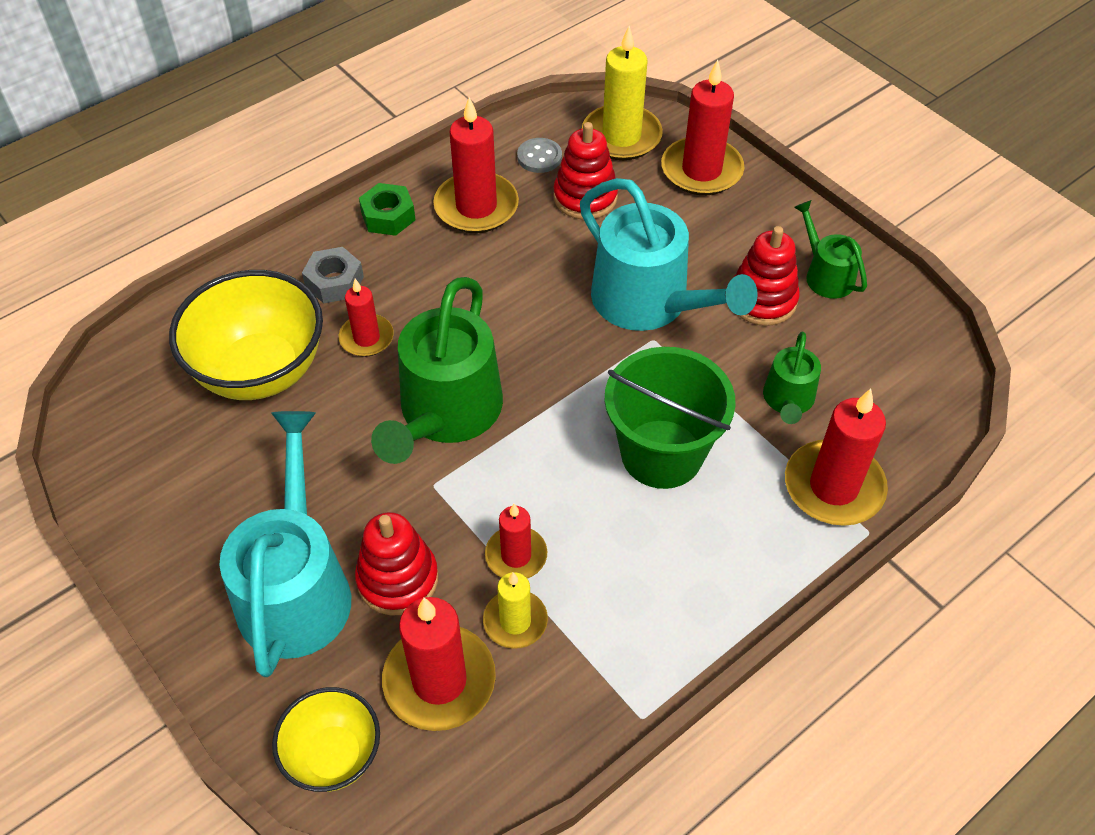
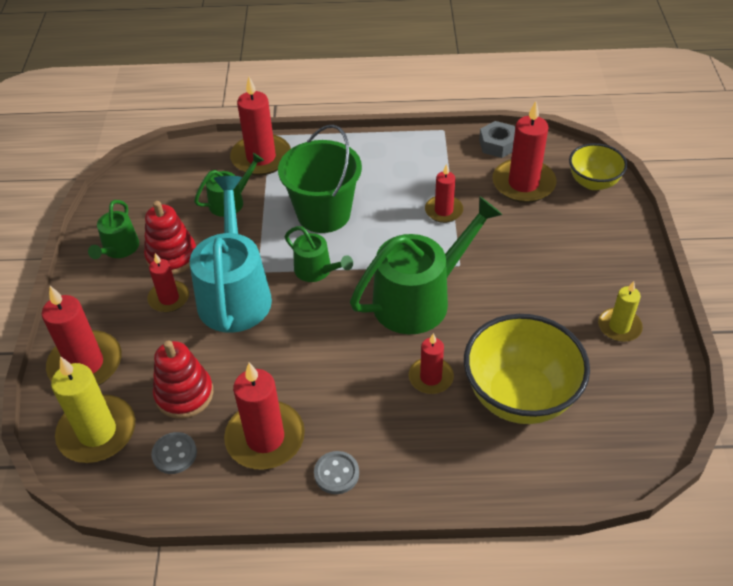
camera: 140 degrees left, 5 degrees down
turquoise watering can [219,411,351,677] -> none
grey nut [302,247,364,304] -> grey nut moved to [479,121,515,158]
red stacking toy [355,512,438,615] -> none
green nut [359,183,416,236] -> grey button [314,451,359,494]
yellow candle [483,572,548,649] -> yellow candle moved to [598,281,643,342]
none -> red candle [148,253,189,312]
none -> green watering can [285,226,353,282]

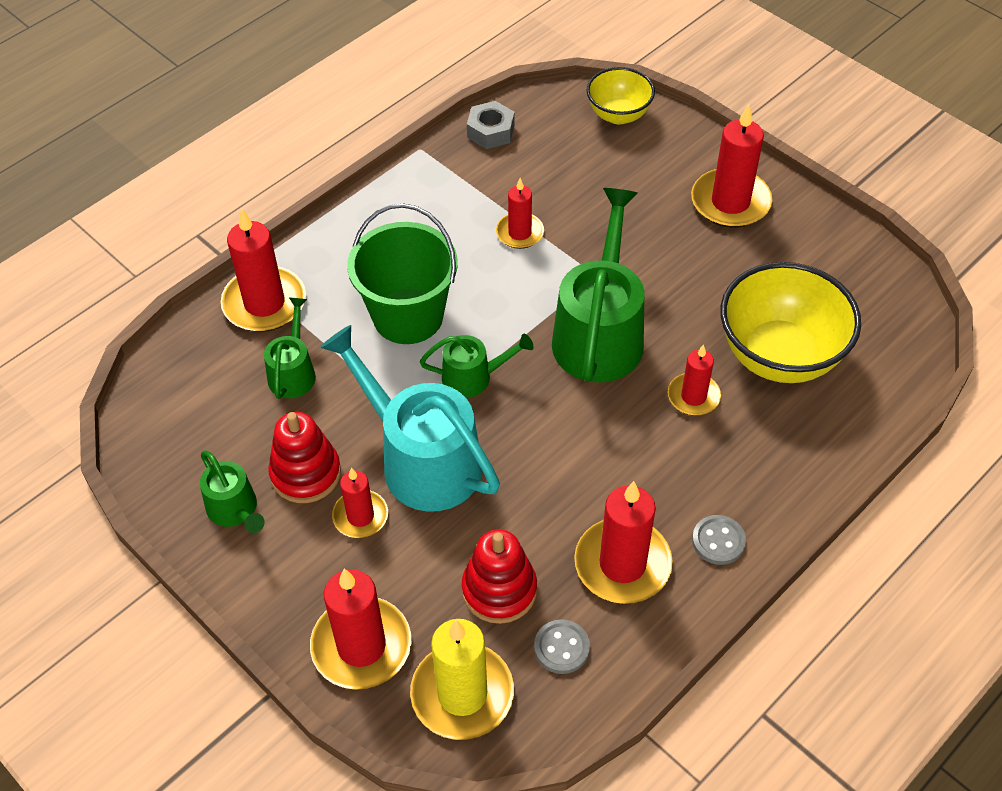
camera: 45 degrees left, 5 degrees up
red candle [492,101,556,203] -> red candle moved to [691,104,772,228]
yellow candle [598,281,643,342] -> none

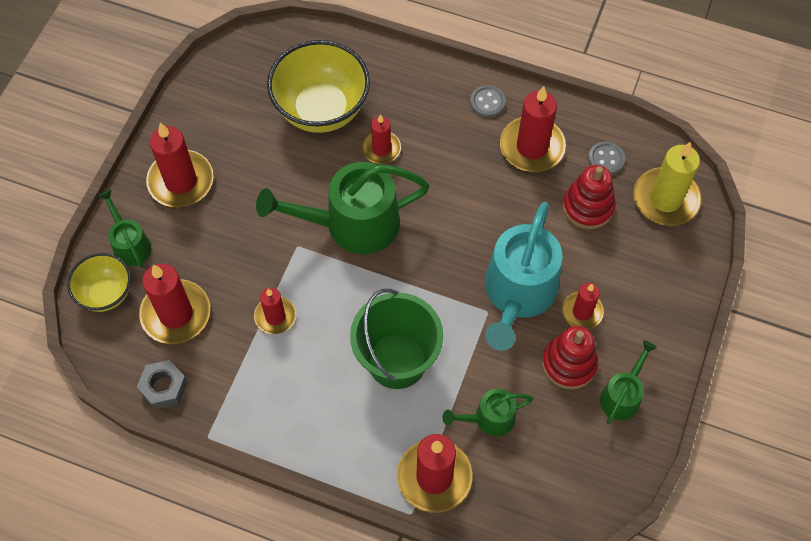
camera: 115 degrees left, 10 degrees up
red candle [310,569,411,690] -> red candle moved to [139,264,210,344]
green watering can [420,334,534,398] -> green watering can moved to [98,190,151,267]

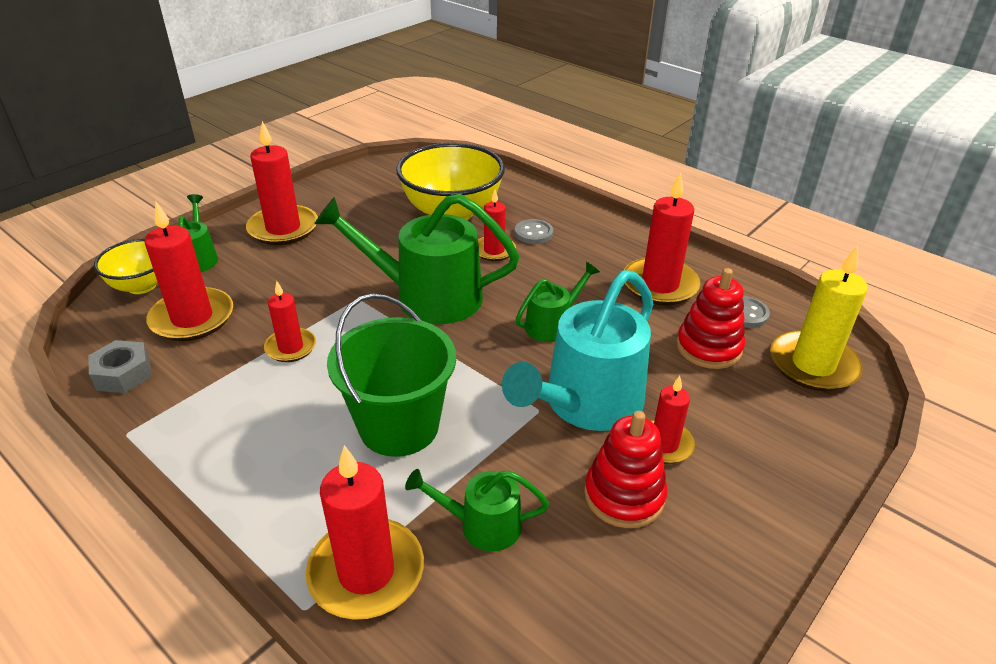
camera: 20 degrees right, 25 degrees down
grey button [470,85,506,117] -> grey button moved to [515,219,553,244]
green watering can [600,340,657,424] -> green watering can moved to [516,262,600,342]

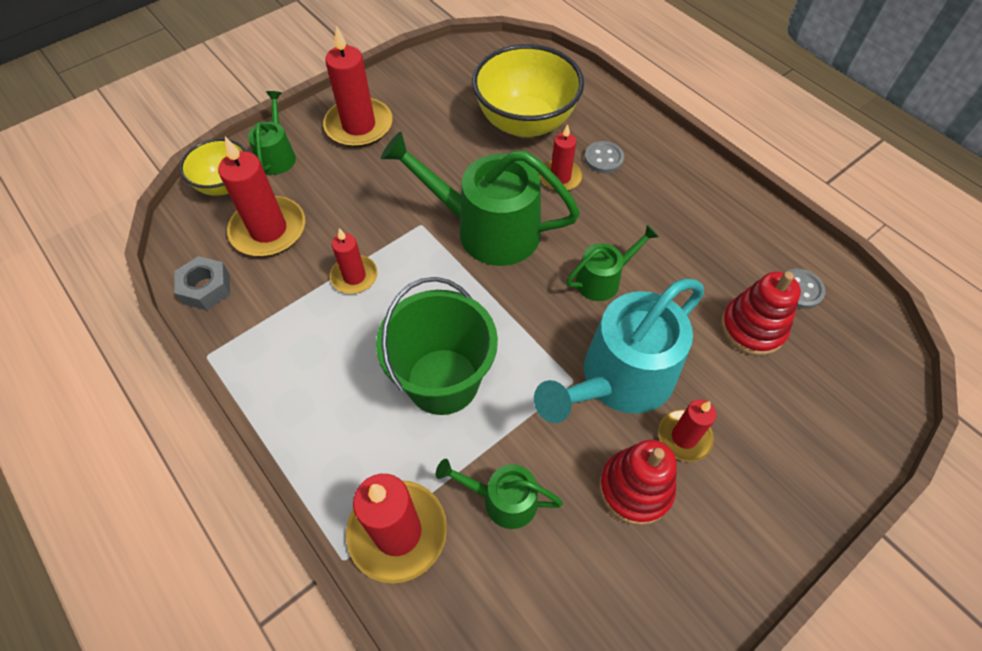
camera: 10 degrees right, 20 degrees up
red candle [624,172,701,305] -> none
yellow candle [770,246,868,391] -> none

